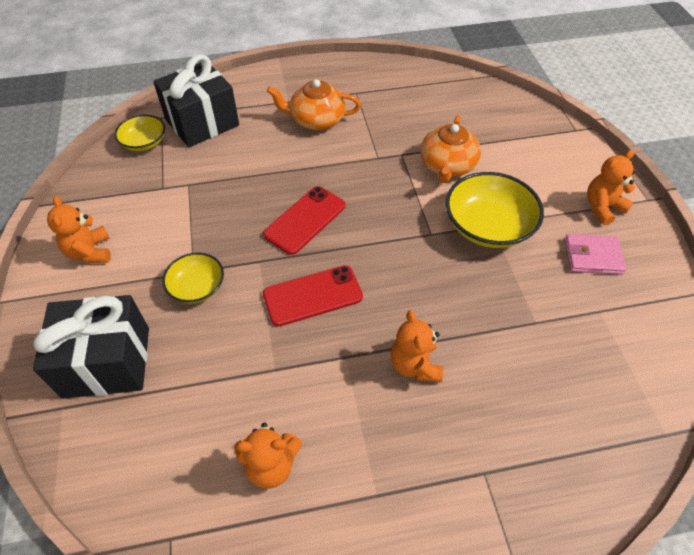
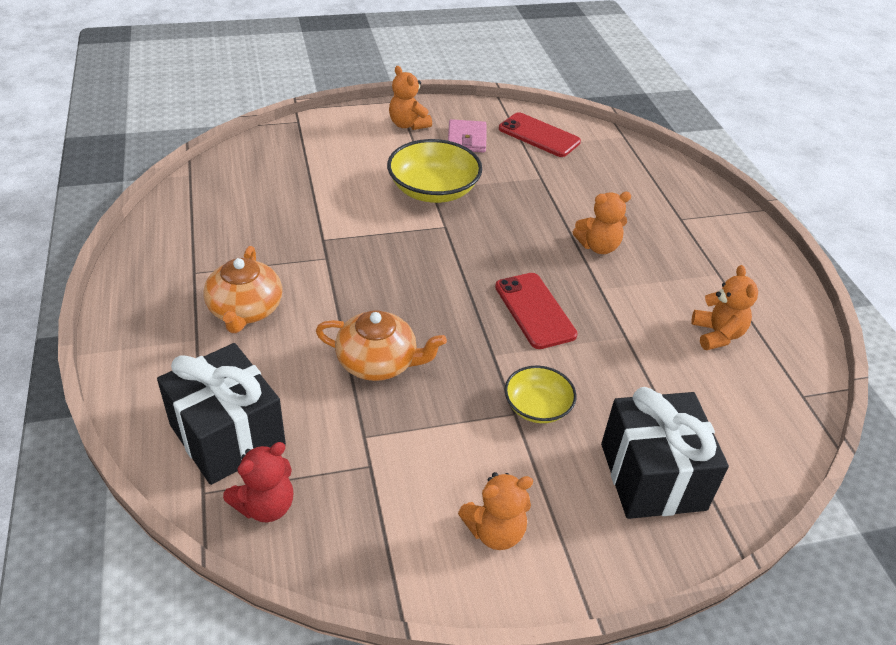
camera: 95 degrees left, 10 degrees down
yellow bowl [114,114,165,151] -> red teddy bear [223,442,293,522]
red phone [263,186,346,255] -> red phone moved to [499,112,581,157]
orange teapot [420,115,481,183] -> orange teapot moved to [316,310,447,381]

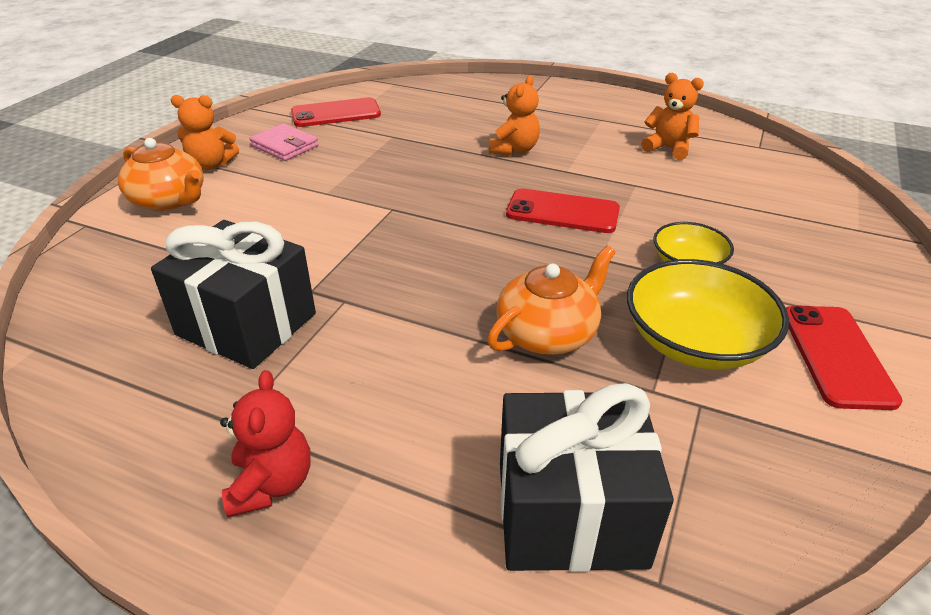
camera: 50 degrees left, 5 degrees down
orange teapot [203,246,282,333] -> orange teapot moved to [118,138,204,211]
red teddy bear [223,442,293,522] -> red teddy bear moved to [220,370,311,517]
yellow bowl [387,139,482,203] -> yellow bowl moved to [627,259,789,370]
orange teddy bear [458,472,533,550] -> red phone [786,305,903,410]
black gift [601,387,729,519] -> black gift moved to [151,220,316,369]

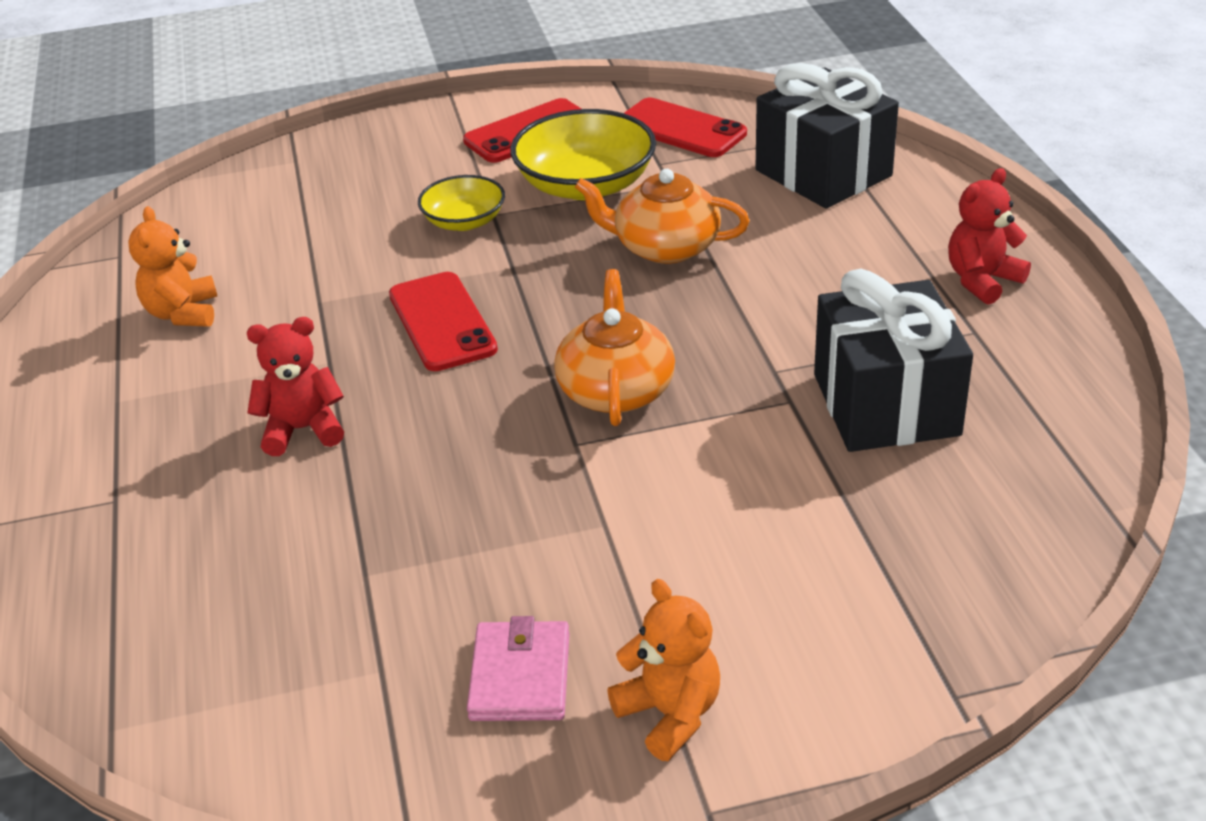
camera: 125 degrees left, 0 degrees up
orange teapot [118,138,204,211] -> orange teapot moved to [554,269,675,426]
red phone [291,97,381,127] -> red phone moved to [624,98,747,157]
orange teddy bear [489,75,540,156] -> red teddy bear [247,317,344,456]

